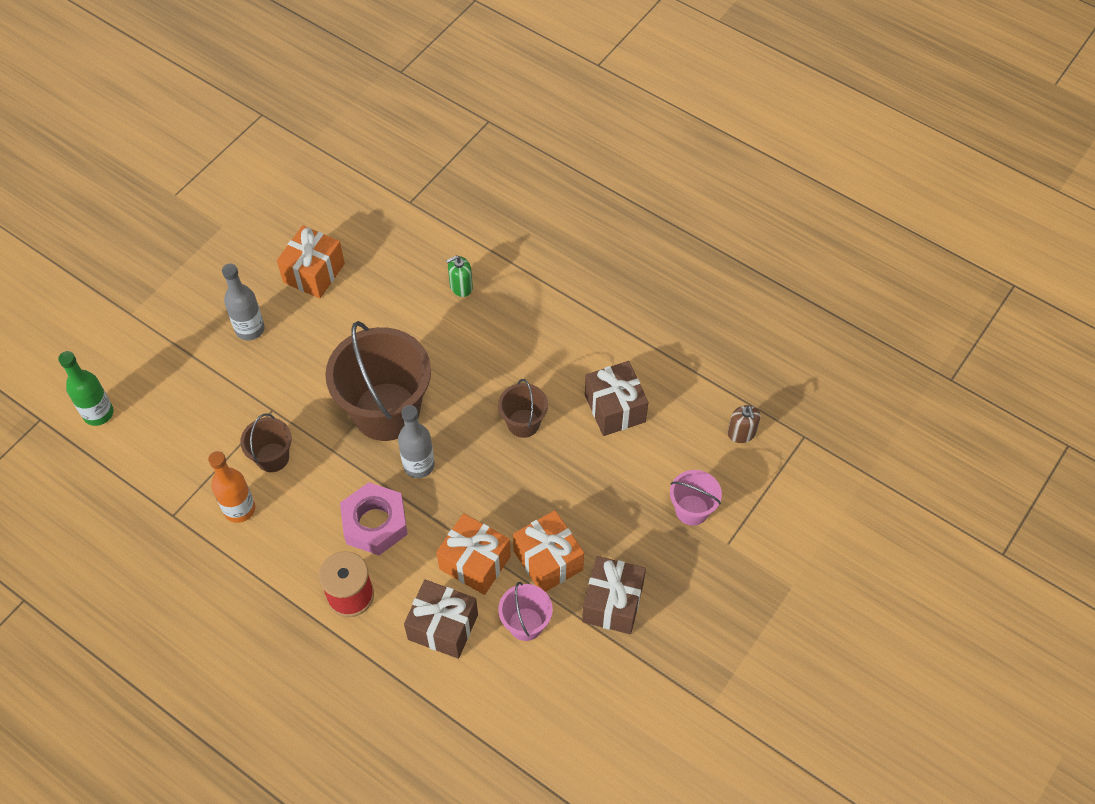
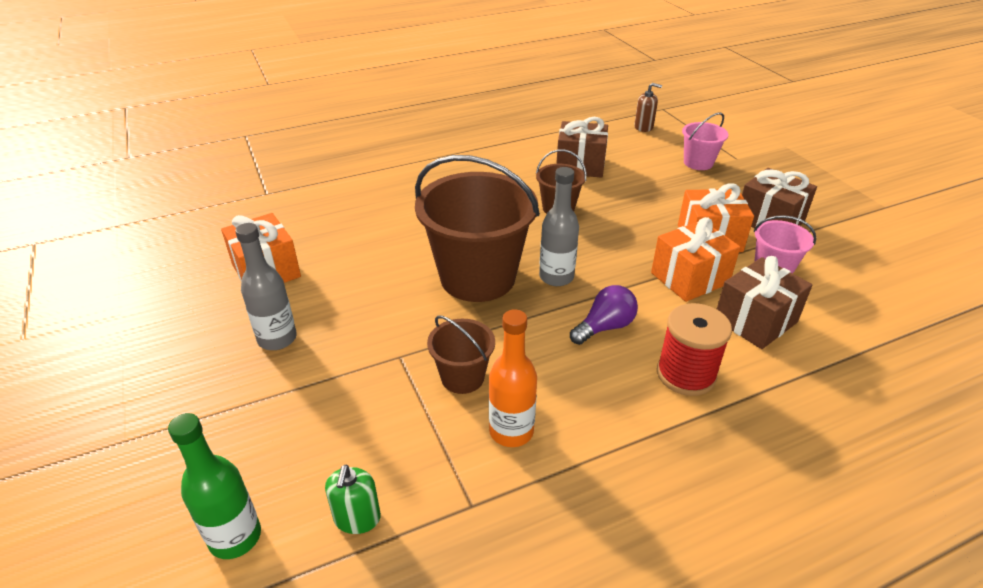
camera: 60 degrees left, 20 degrees down
pink nut [340,482,408,555] -> purple light bulb [570,285,638,345]
green soap dispenser [446,255,473,297] -> green soap dispenser moved to [325,464,381,534]

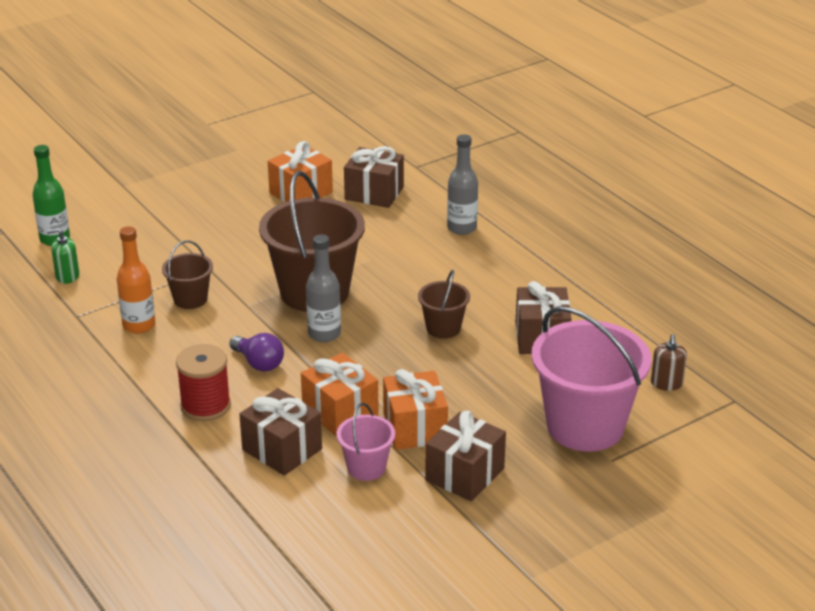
camera: 80 degrees right, 5 degrees down
grey bottle [235,223,297,350] -> grey bottle moved to [447,134,478,235]
pink bucket [682,112,728,170] -> pink bucket [531,306,651,452], size x2.06
none -> brown gift [344,146,404,208]

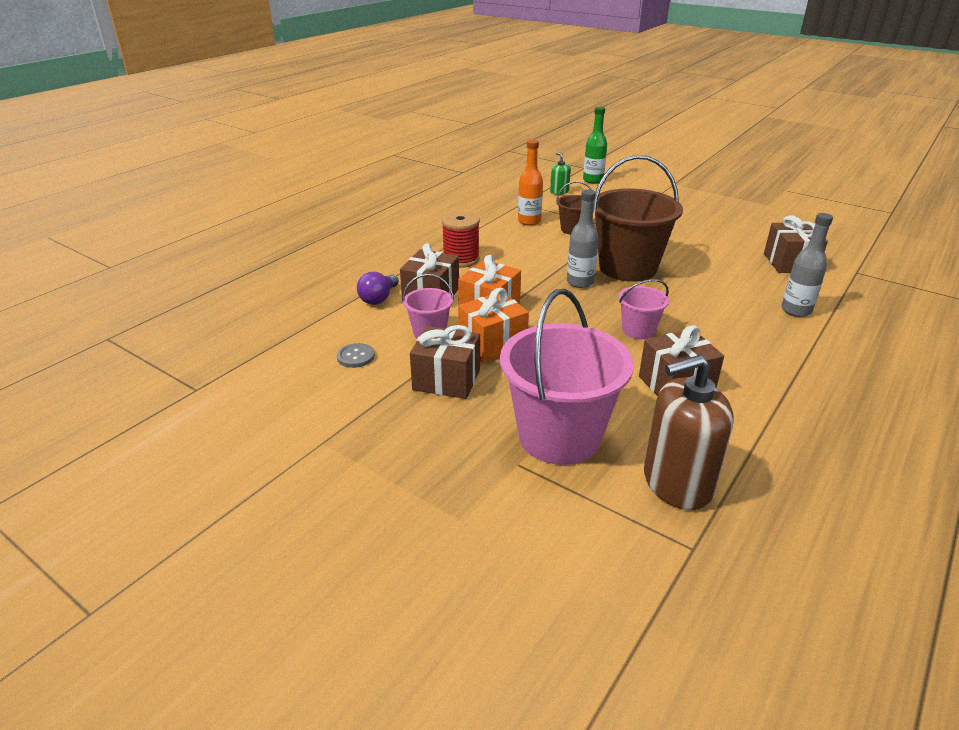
camera: 70 degrees right, 0 degrees up
purple light bulb [229,333,284,372] -> purple light bulb moved to [357,272,399,305]
orange gift [268,141,333,202] -> none
brown bucket [418,270,470,339] -> pink bucket [618,279,669,339]
brown soap dispenser [651,334,687,391] -> brown soap dispenser [644,355,734,510], size x2.08
none -> grey button [337,343,375,368]

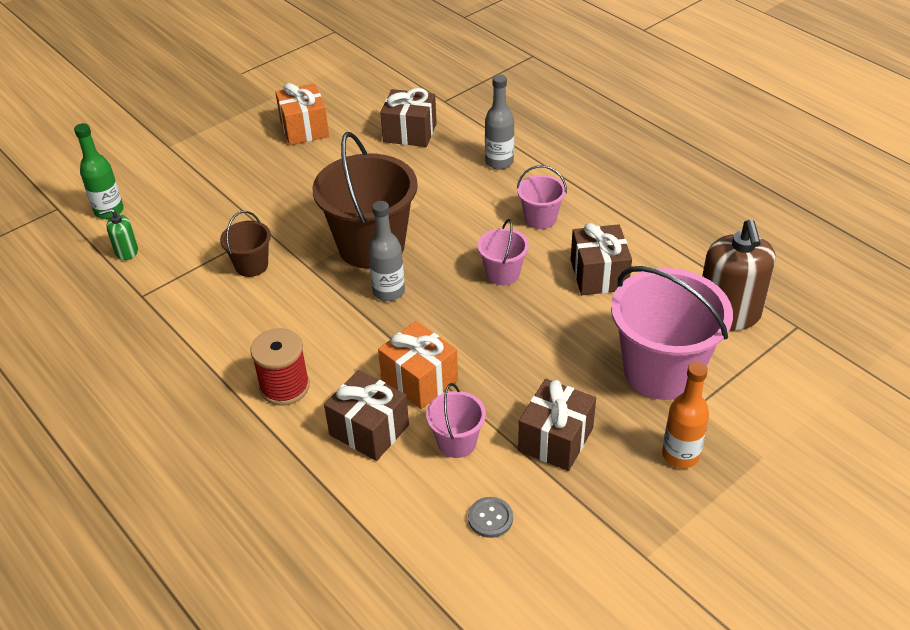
camera: 75 degrees left, 10 degrees up
purple light bulb [357,272,399,305] -> none
orange gift [458,288,529,363] -> orange gift moved to [275,83,329,145]
orange bottle [518,140,543,226] -> orange bottle moved to [662,362,709,468]
none -> pink bucket [517,165,567,229]

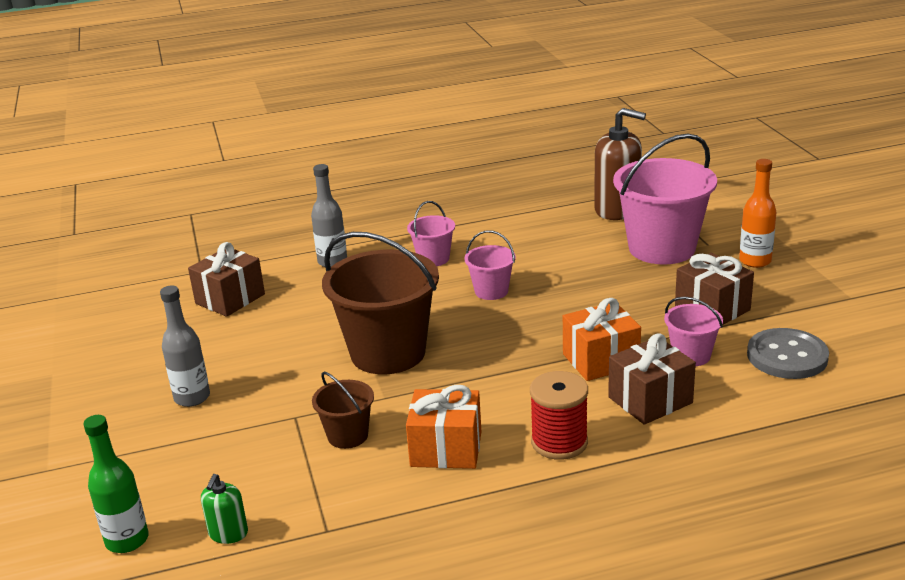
camera: 65 degrees left, 15 degrees down
orange gift [275,83,329,145] -> orange gift moved to [406,385,481,469]
grey bottle [368,201,405,301] -> grey bottle moved to [160,285,210,407]
grey button [468,497,513,538] -> grey button [747,328,829,379], size x1.88
brown gift [571,223,632,295] -> none

